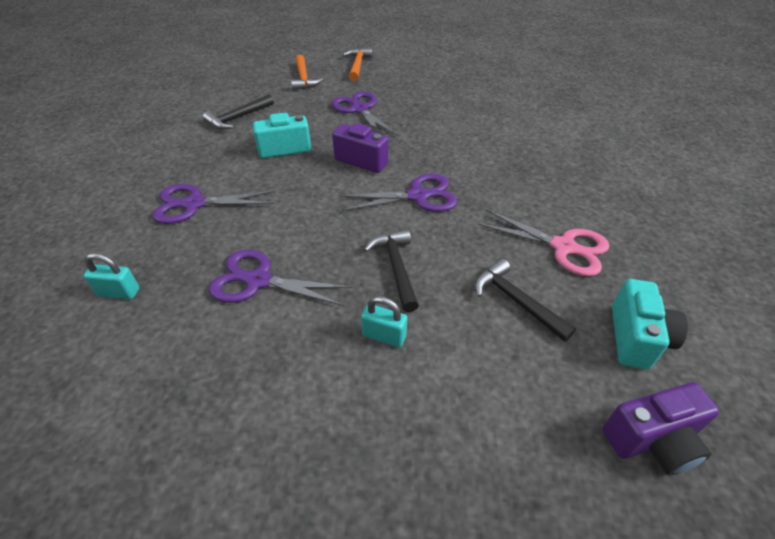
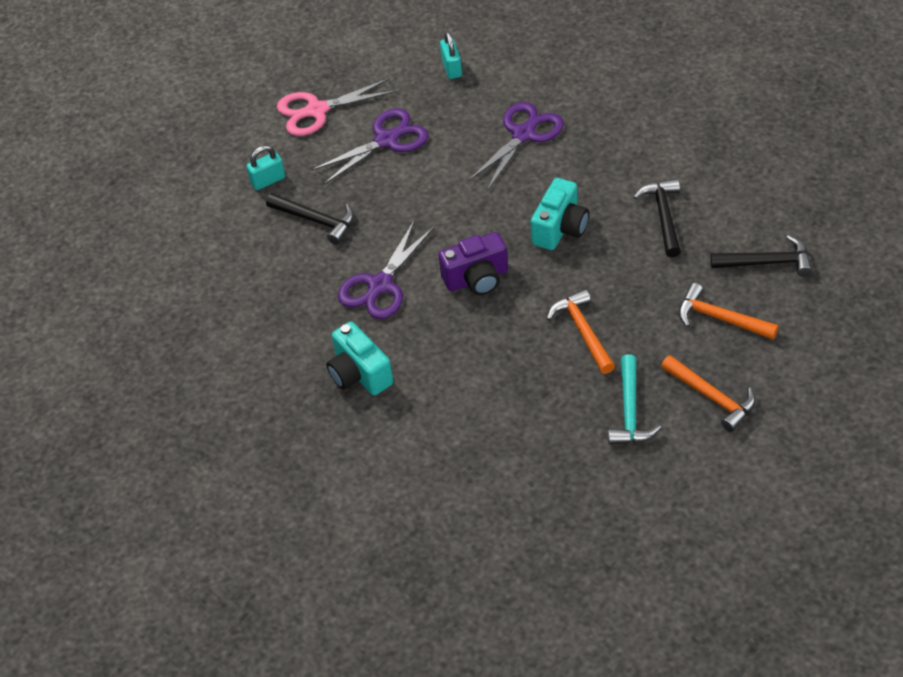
camera: 135 degrees right, 5 degrees up
turquoise padlock [84,253,139,299] -> turquoise padlock turned 60 degrees counterclockwise [440,31,462,79]
purple scissors [331,91,398,136] -> orange hammer [547,289,615,374]
black hammer [475,259,576,342] -> black hammer moved to [710,235,812,277]
pink scissors [478,209,610,276] -> pink scissors moved to [277,78,397,136]
purple camera [602,382,719,475] -> none
turquoise camera [612,279,688,369] -> turquoise camera moved to [326,321,393,395]
none -> turquoise hammer [608,354,661,445]

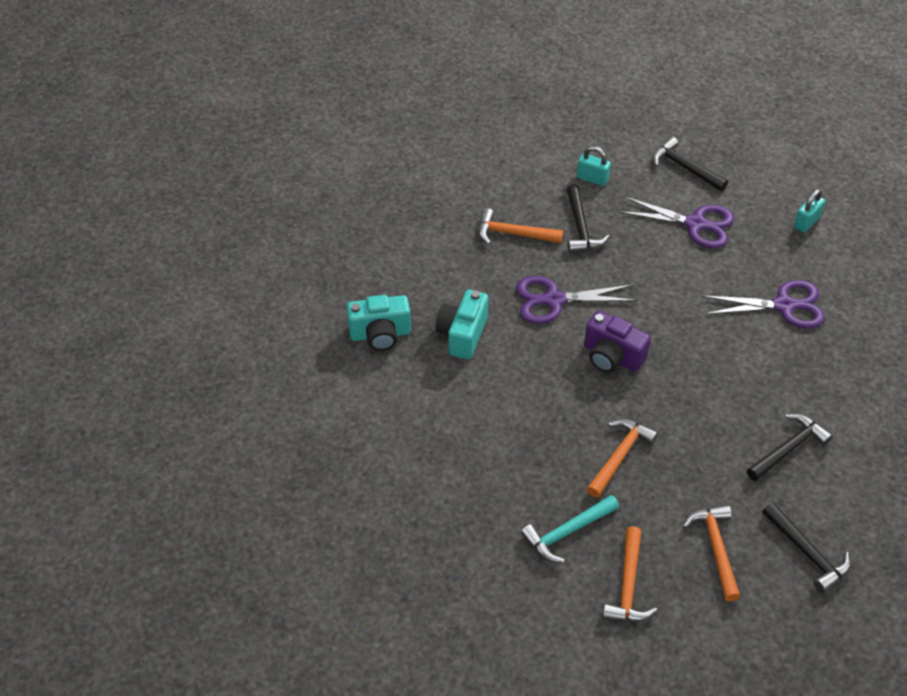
camera: 50 degrees right, 0 degrees up
pink scissors [277,78,397,136] -> black hammer [652,136,728,191]
turquoise camera [531,178,589,250] -> turquoise camera moved to [347,295,411,351]
none -> orange hammer [478,208,563,245]

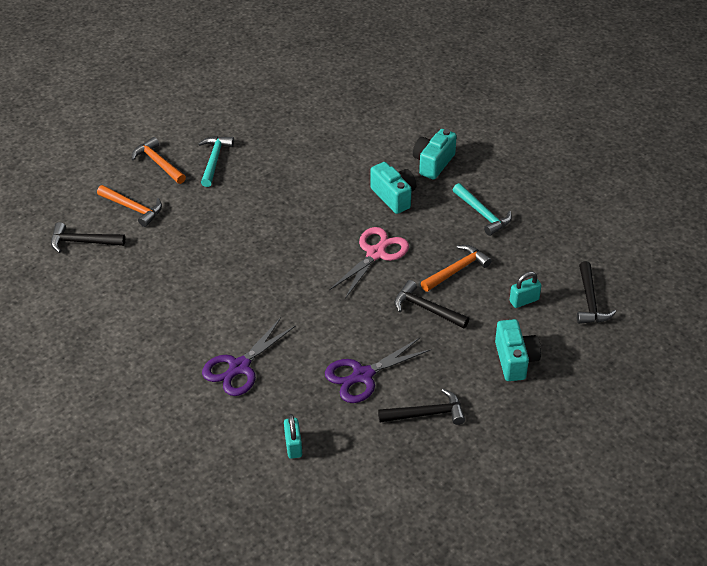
camera: 130 degrees right, 5 degrees down
purple scissors [516,276,637,324] -> pink scissors [329,227,409,299]
turquoise padlock [577,146,611,186] -> turquoise padlock moved to [510,271,542,308]
purple camera [584,311,651,373] -> none
orange hammer [587,419,658,498] -> none
black hammer [747,414,833,481] -> black hammer moved to [577,261,616,324]
none -> turquoise hammer [453,183,512,236]
none -> turquoise camera [495,319,541,381]

